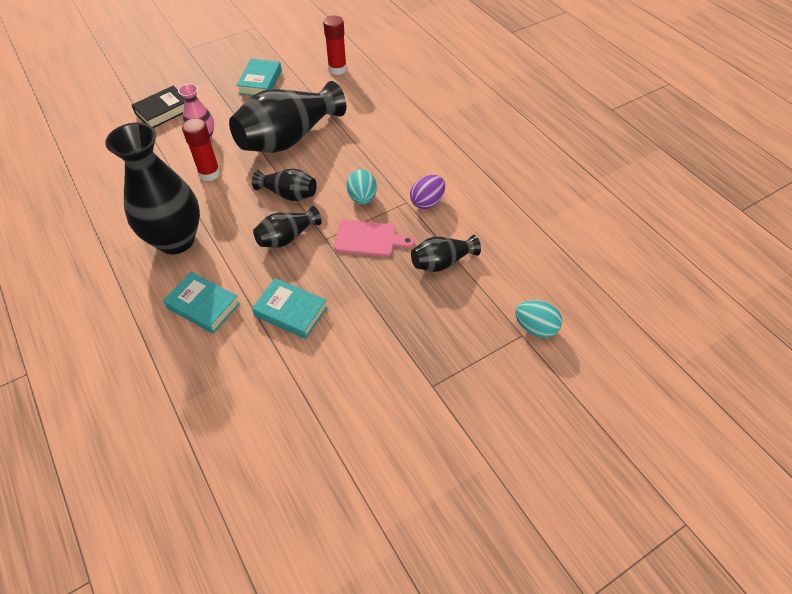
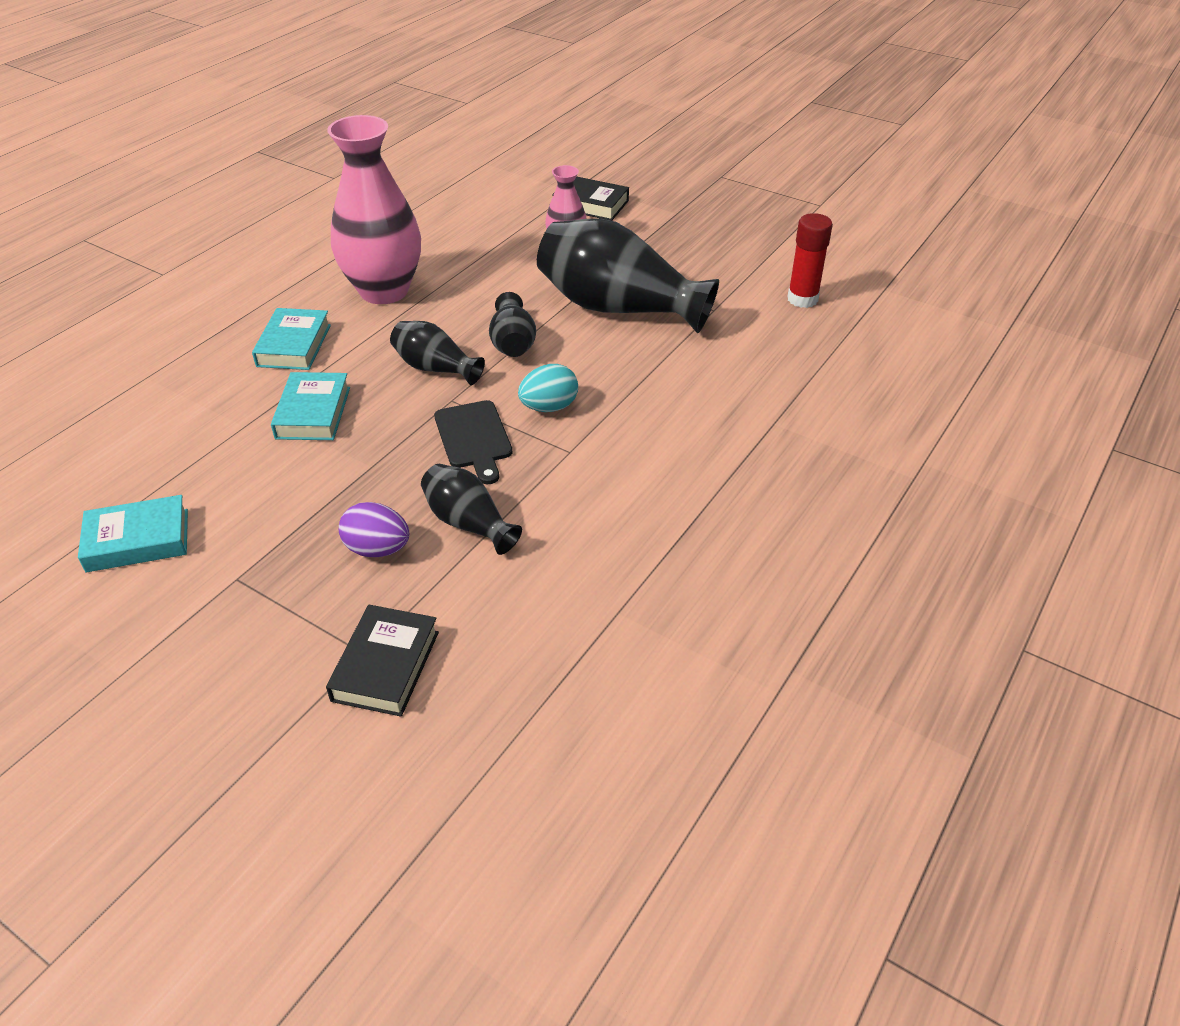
camera: 65 degrees right, 10 degrees down
black vase [105,123,200,254] -> pink vase [327,115,421,304]
red glue stick [182,118,220,181] -> none
turquoise book [236,59,282,96] -> turquoise book moved to [78,495,188,572]
pink cutting board [334,220,415,257] -> black cutting board [434,400,513,484]
purple egg [410,175,445,209] -> purple egg moved to [339,502,409,557]
turquoise egg [515,300,562,338] -> black book [326,605,439,717]

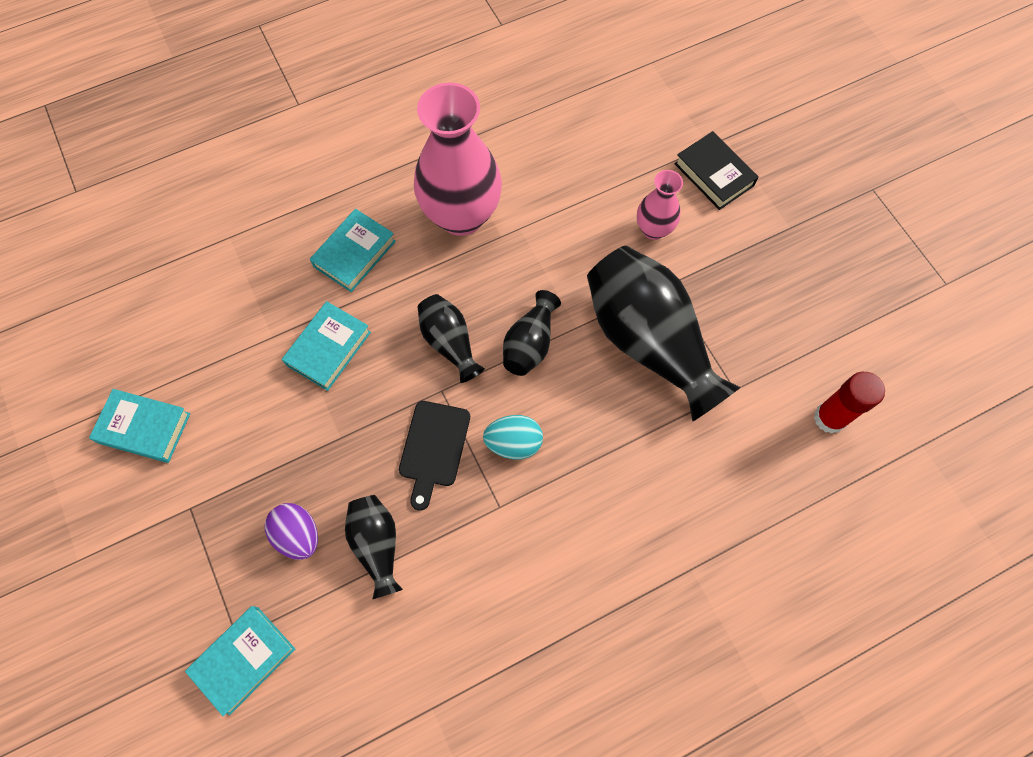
camera: 30 degrees right, 25 degrees up
black book [326,605,439,717] -> turquoise book [185,606,295,716]

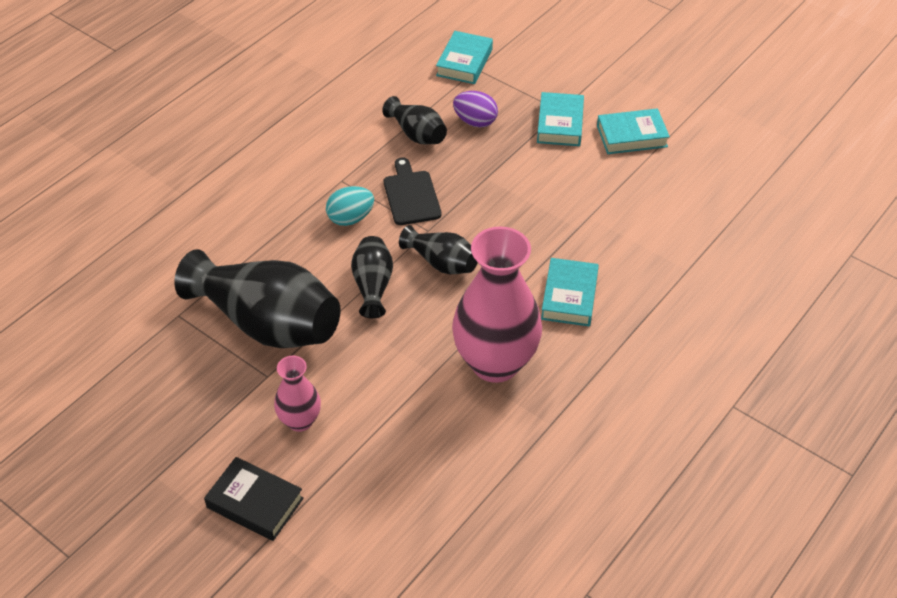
camera: 155 degrees right, 20 degrees down
turquoise book [282,301,371,391] -> turquoise book moved to [537,92,584,146]
red glue stick [814,372,885,434] -> none

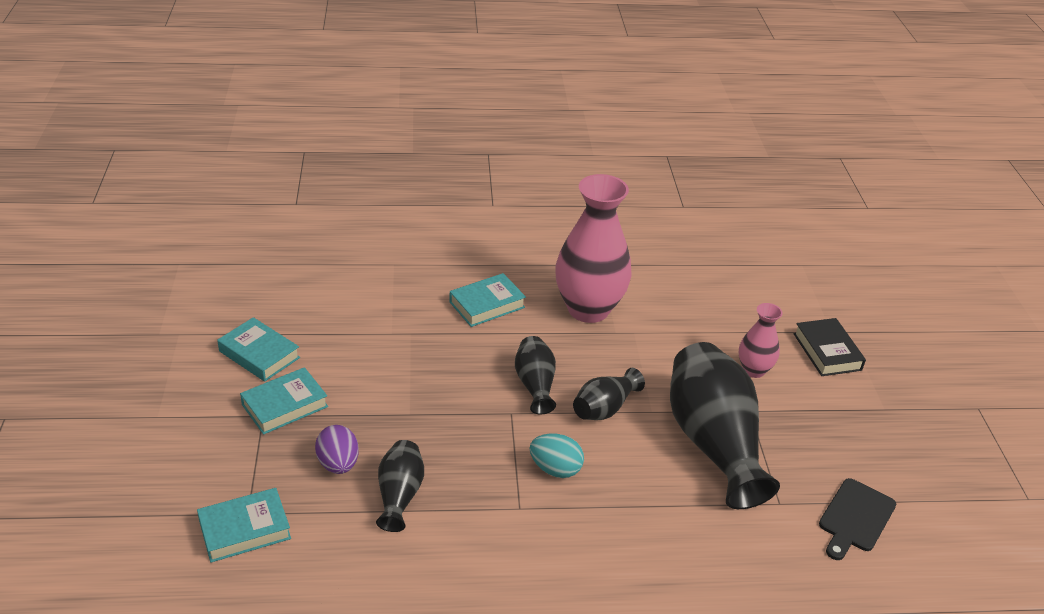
camera: 135 degrees left, 10 degrees down
black cutting board [384,157,441,225] -> black cutting board moved to [819,478,896,560]

